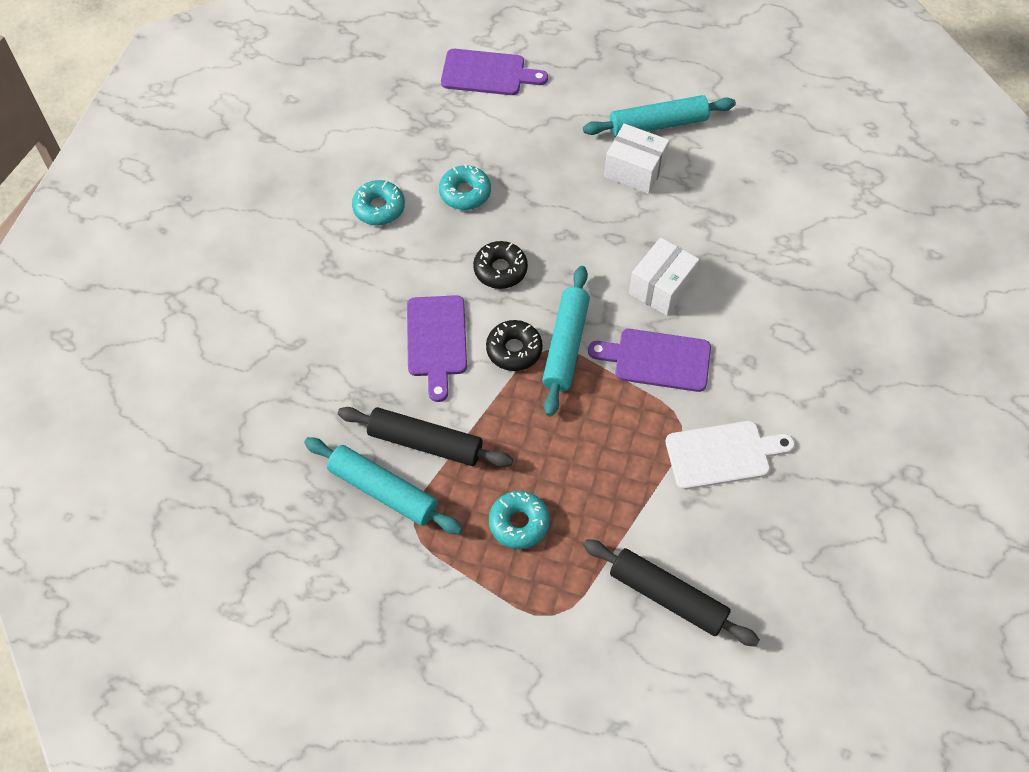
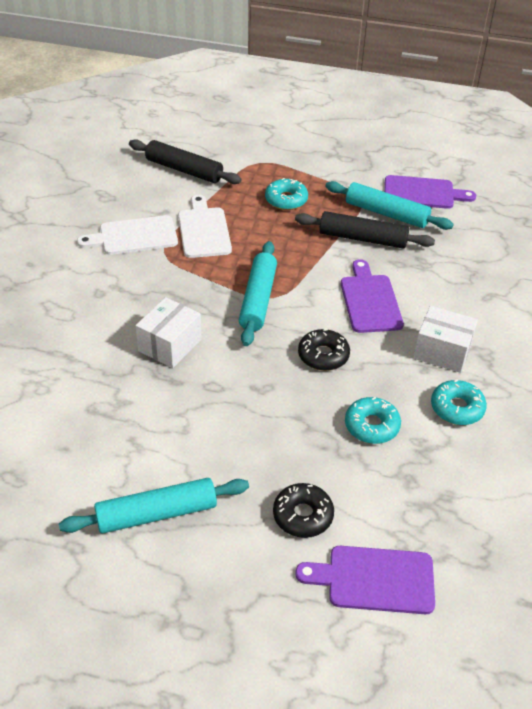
camera: 175 degrees right, 15 degrees down
black donut [486,320,543,371] -> black donut moved to [273,483,334,538]
purple cutting board [588,329,711,392] -> purple cutting board moved to [384,175,476,209]
white box [604,123,669,194] -> white box moved to [413,306,478,373]
none -> white cutting board [178,195,232,258]

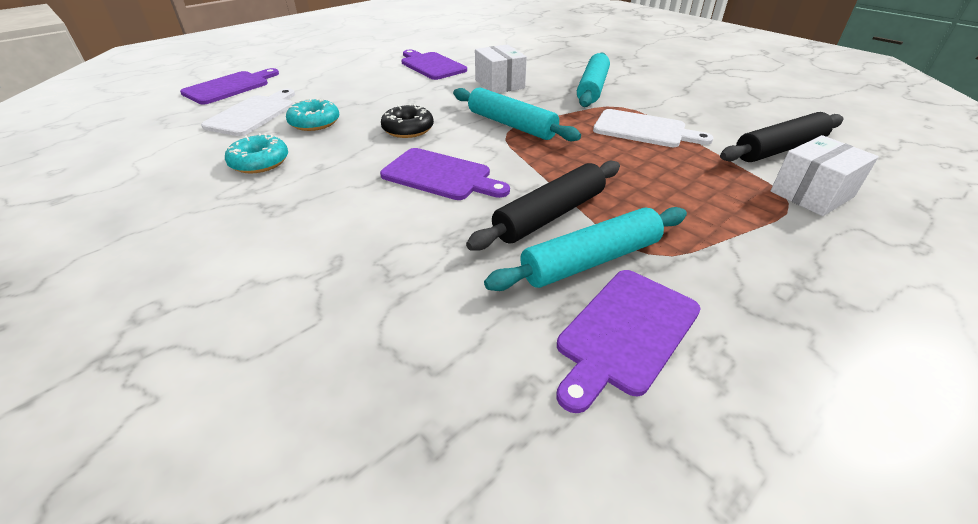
camera: 125 degrees right, 5 degrees down
turquoise rolling pin [59,478,249,534] -> turquoise rolling pin moved to [577,52,610,107]
white cutting board [77,215,178,255] -> white cutting board moved to [201,89,295,136]
turquoise donut [265,178,308,210] -> none
black donut [273,483,334,538] -> none
white box [413,306,478,373] -> white box moved to [770,135,879,216]
none -> purple cutting board [401,50,467,80]

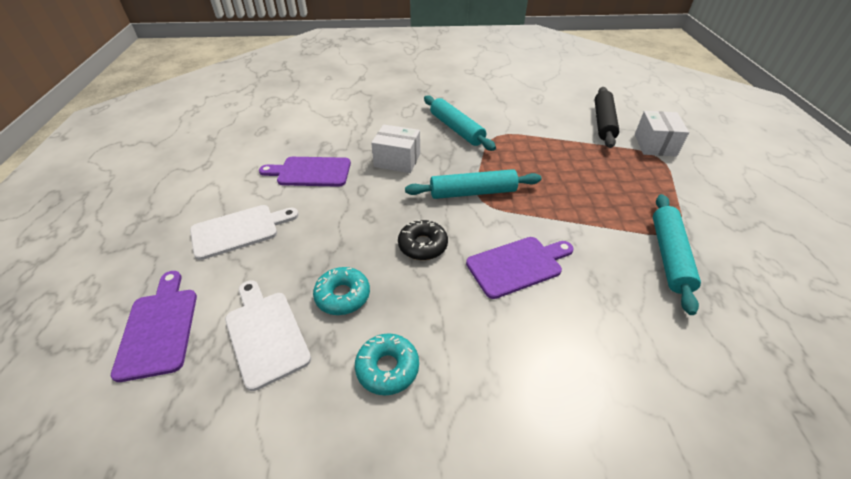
camera: 50 degrees left, 5 degrees up
black rolling pin [466,161,620,251] -> none
purple cutting board [556,270,701,413] -> none
white cutting board [593,109,713,147] -> white cutting board moved to [190,205,299,260]

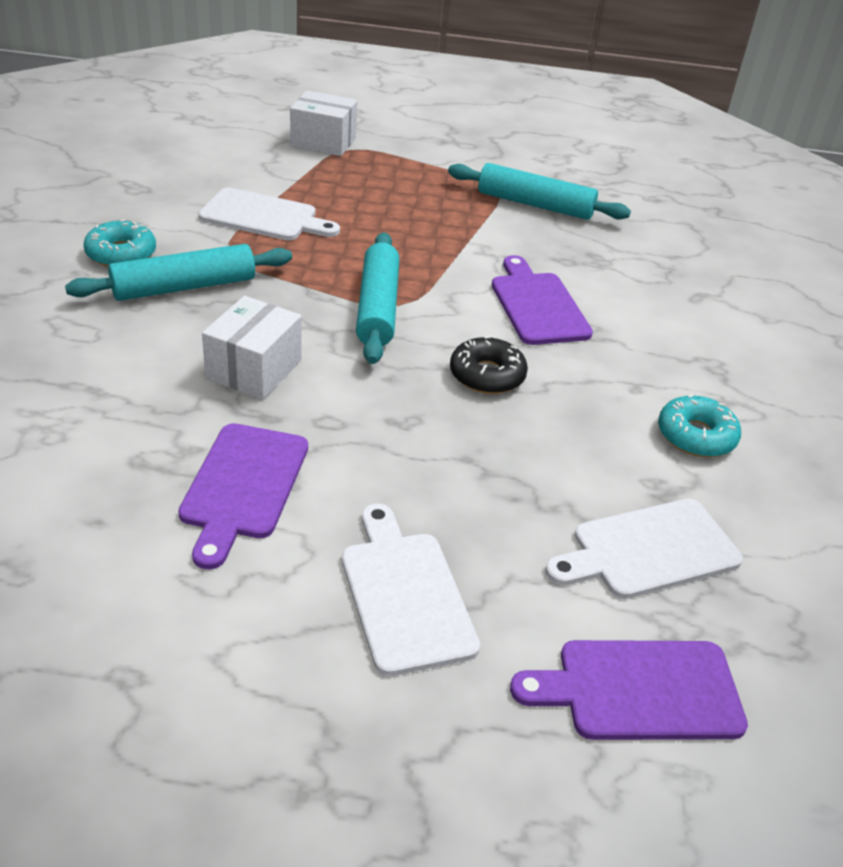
camera: 85 degrees left, 5 degrees down
turquoise donut [313,267,370,315] -> turquoise donut moved to [83,219,156,267]
black rolling pin [595,87,619,148] -> none
none -> white cutting board [199,187,340,240]

